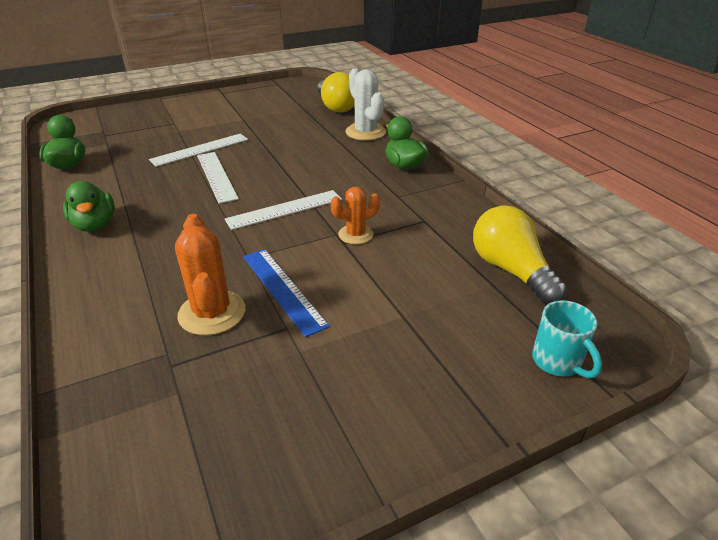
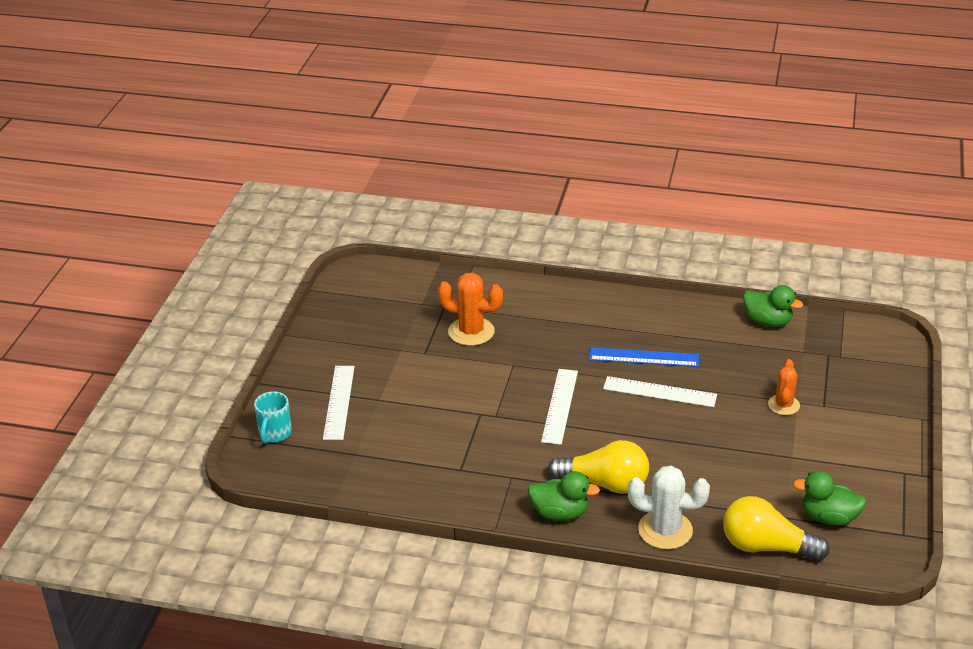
camera: 130 degrees right, 0 degrees up
green duck [63,181,115,232] -> green duck moved to [793,471,866,526]
white ruler [149,134,248,167] -> white ruler moved to [323,366,355,440]
blue ruler [243,249,330,337] -> blue ruler moved to [589,347,699,367]
orange cactus [331,187,380,244] -> orange cactus moved to [768,359,800,415]
yellow light bulb [473,206,567,305] -> yellow light bulb moved to [548,440,649,494]
turquoise mug [532,300,602,379] -> turquoise mug turned 90 degrees counterclockwise [254,391,292,444]

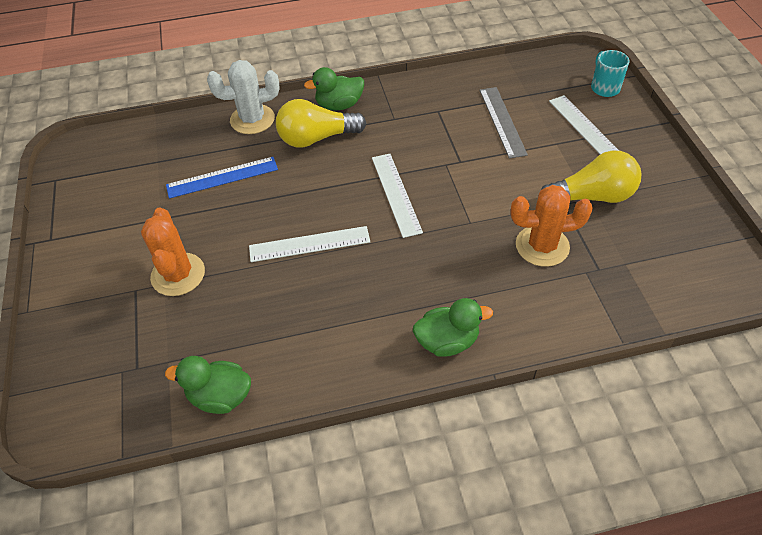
camera: 155 degrees right, 15 degrees up
blue ruler [589,347,699,367] -> blue ruler moved to [166,157,278,199]
yellow light bulb [723,496,830,561] -> yellow light bulb moved to [541,151,641,203]
orange cactus [768,359,800,415] -> orange cactus [141,207,205,296], size x1.57
green duck [793,471,866,526] -> green duck moved to [413,298,493,357]
none -> grey ruler [479,87,528,159]

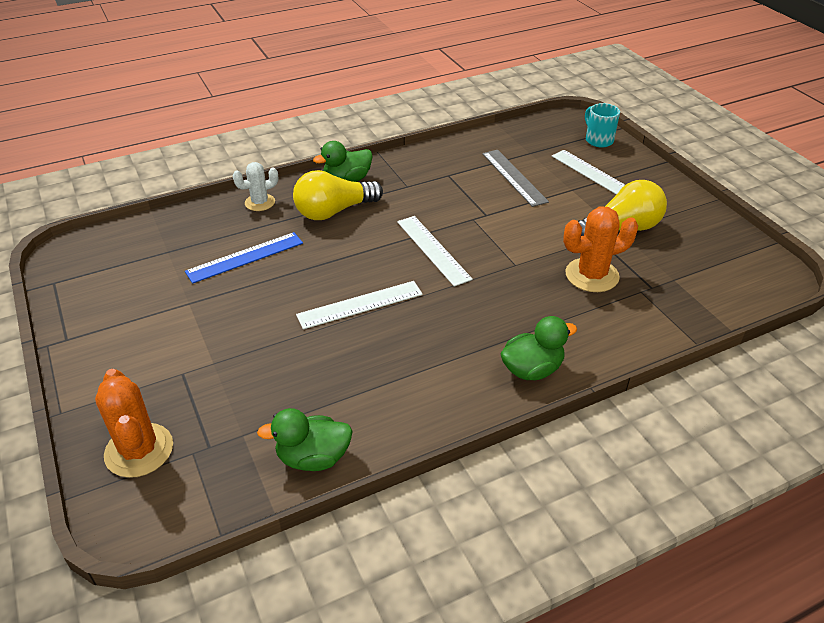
camera: 15 degrees left, 10 degrees down
orange cactus [141,207,205,296] -> orange cactus moved to [95,369,173,478]
white cactus [207,60,280,134] -> white cactus [233,162,278,211], size x0.64

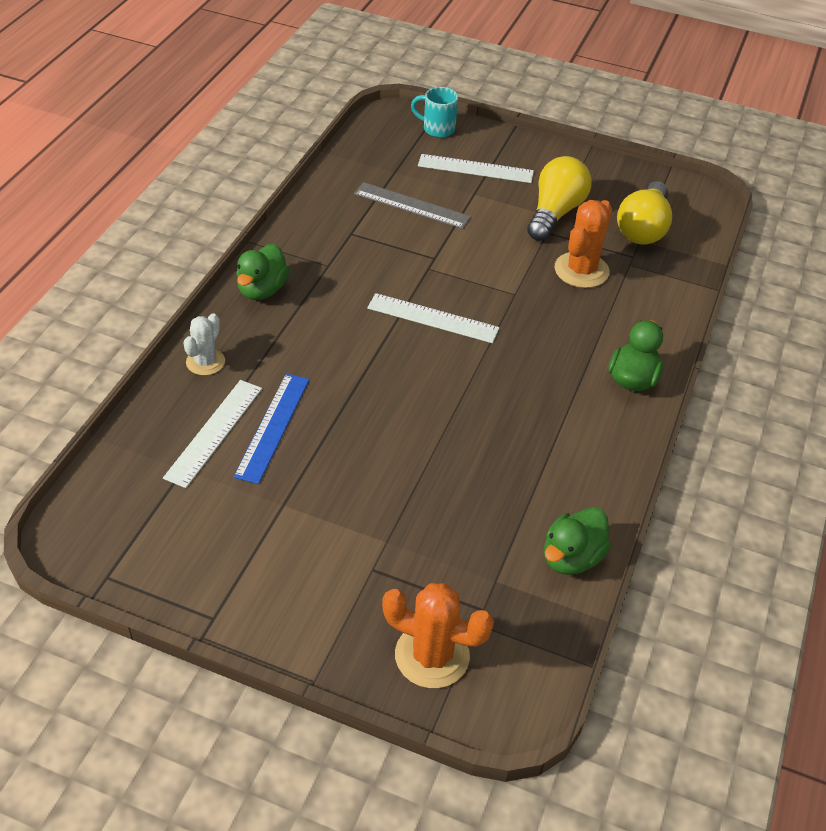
camera: 45 degrees left, 5 degrees up
yellow light bulb [293,170,383,220] -> yellow light bulb moved to [617,181,672,245]
white ruler [296,281,423,329] -> white ruler moved to [163,380,262,488]

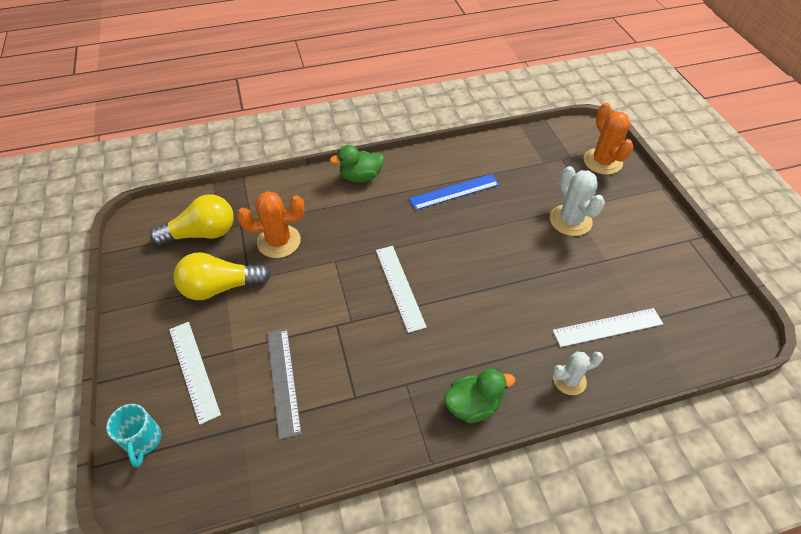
camera: 125 degrees left, 5 degrees up
blue ruler [234,373,309,484] -> blue ruler moved to [409,174,500,210]
green duck [544,507,611,575] -> none
none -> white cactus [550,166,605,236]

